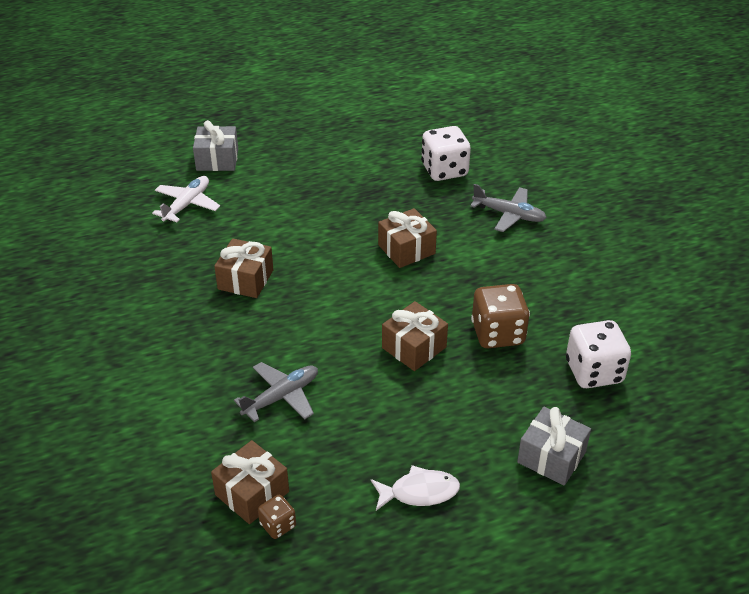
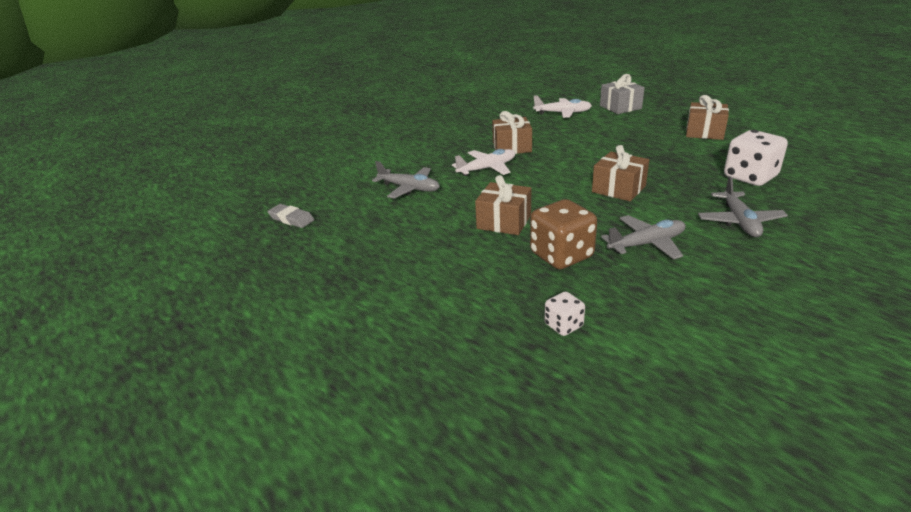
camera: 70 degrees right, 10 degrees down
brown gift [211,440,289,524] -> brown gift moved to [686,95,729,140]
brown dice [258,495,296,539] -> grey eraser [268,204,314,228]
white fish [371,465,460,511] -> none
grey gift [517,407,591,486] -> none
white dice [566,320,631,388] -> white dice [544,291,585,336], size x0.52
none -> white plane [452,149,515,176]
none -> grey plane [601,215,686,259]

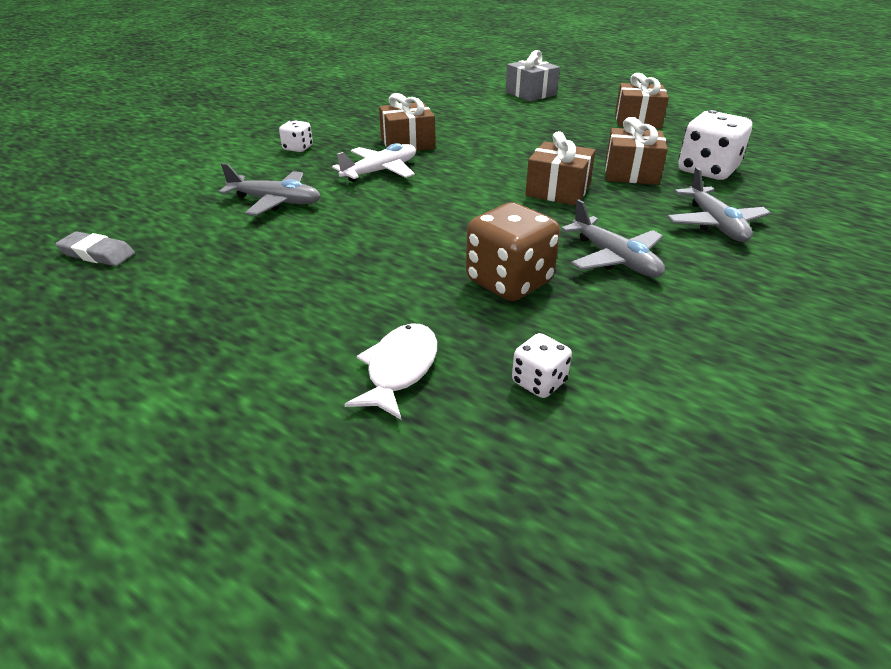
camera: 15 degrees left, 5 degrees up
brown gift [475,175,531,235] -> brown gift moved to [605,117,668,185]
white plane [533,95,592,118] -> none
grey plane [601,215,686,259] -> grey plane turned 90 degrees clockwise [561,199,665,277]
none -> white dice [279,120,313,152]
none -> white fish [345,324,437,420]

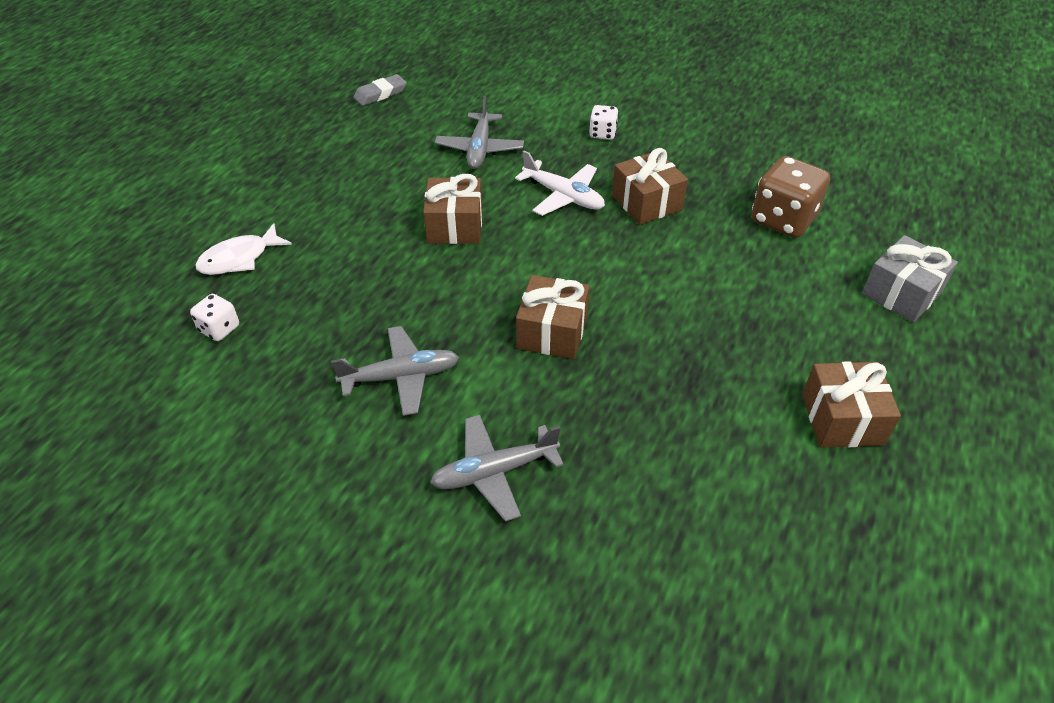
camera: 80 degrees right, 10 degrees up
grey eraser [55,231,135,266] -> grey eraser turned 45 degrees clockwise [354,74,407,106]
white fish [345,324,437,420] -> white fish turned 135 degrees clockwise [195,223,292,275]
brown dice [466,202,560,301] -> brown dice moved to [751,156,830,238]
grey plane [561,199,665,277] -> grey plane turned 150 degrees counterclockwise [331,326,459,416]
brown gift [605,117,668,185] -> brown gift moved to [423,174,482,244]
white dice [678,110,752,180] -> none

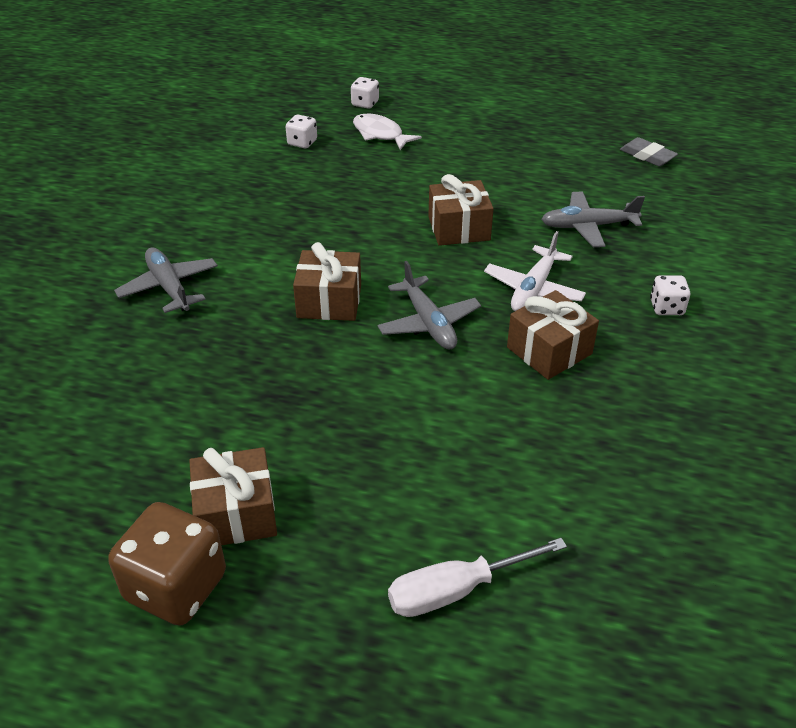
camera: 80 degrees right, 5 degrees down
grey plane [331,326,459,416] -> grey plane moved to [377,261,481,349]
brown dice [751,156,830,238] -> brown dice moved to [108,502,226,626]
grey gift [862,235,958,322] -> white screwdriver [388,538,567,617]
none -> white dice [351,77,379,109]

